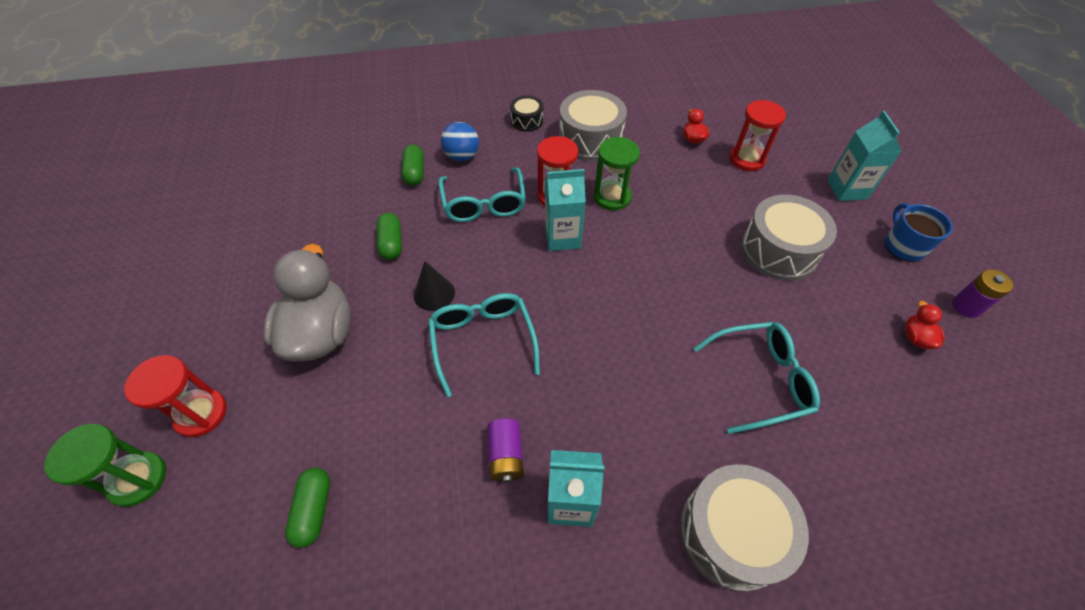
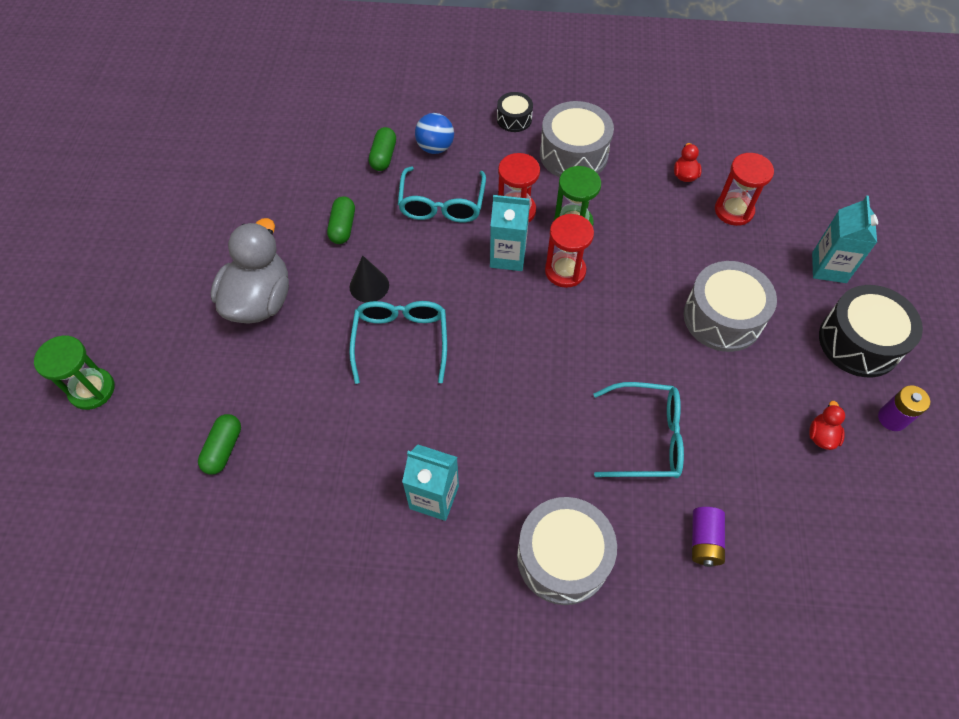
camera: 15 degrees right, 5 degrees up
red hourglass [124,355,227,437] -> red hourglass moved to [545,214,594,288]
purple battery [487,418,524,483] -> purple battery moved to [692,507,725,567]
blue mug [884,203,953,262] -> black drum [819,285,923,377]

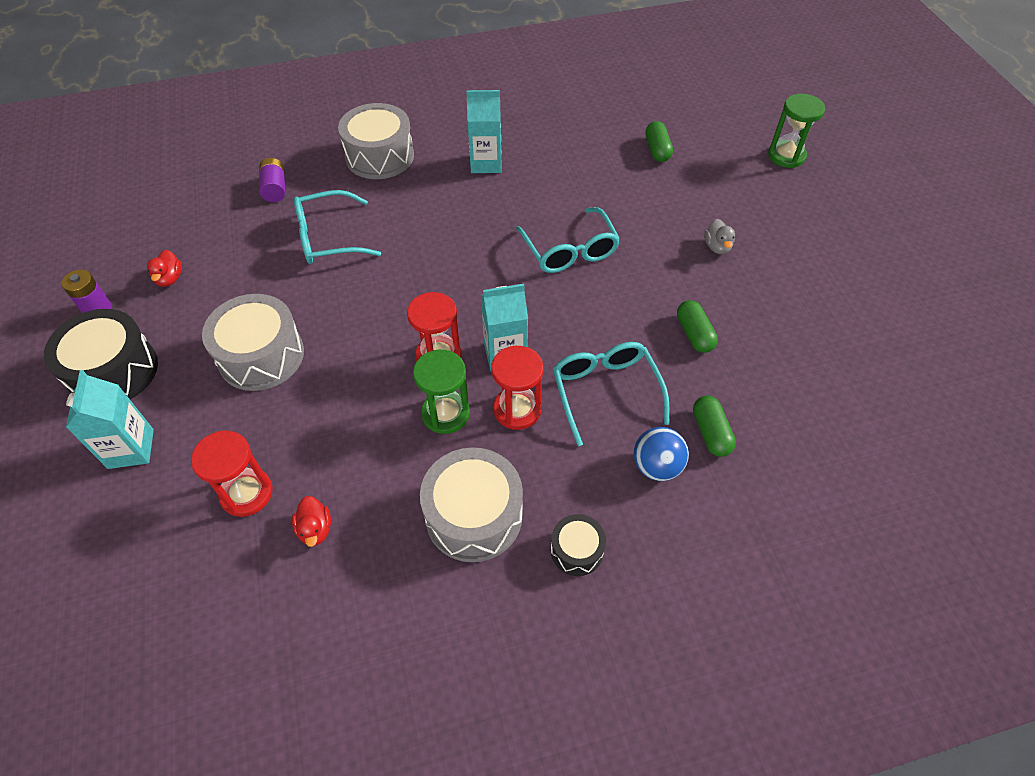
camera: 160 degrees right, 5 degrees down
grey duck [211,218,289,324] -> grey duck [704,219,735,254], size x0.42
black cone [350,255,389,303] -> none

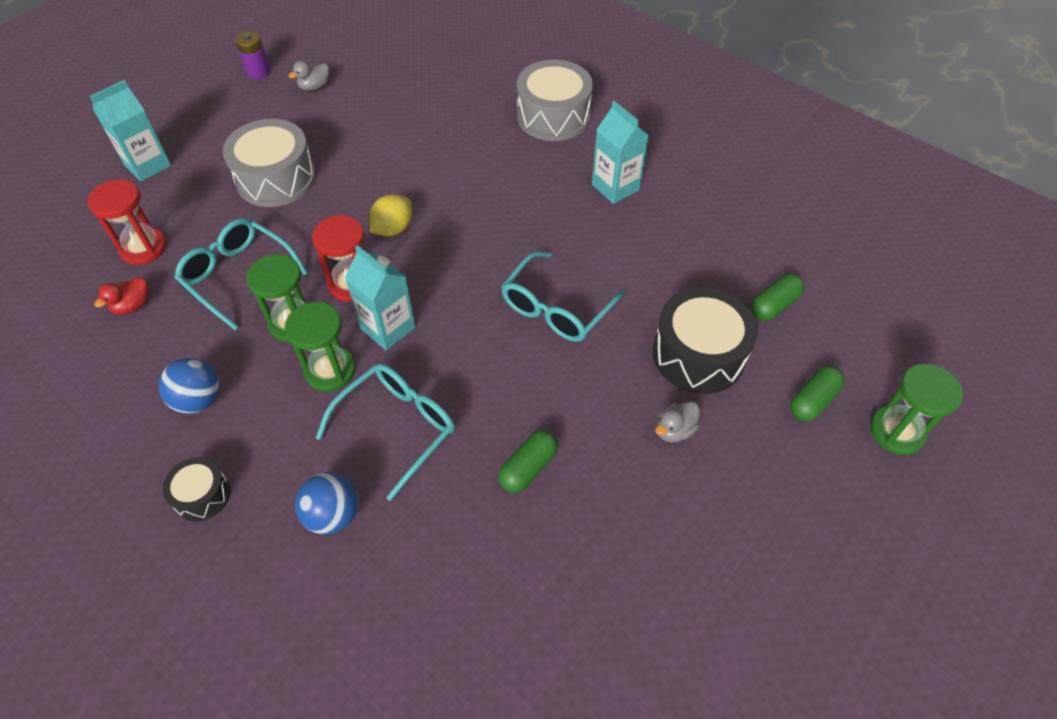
camera: 55 degrees right, 0 degrees up
black drum [44,309,158,399] -> black drum moved to [653,287,758,394]
red duck [147,250,182,287] -> grey duck [288,61,329,91]
purple battery [259,158,285,202] -> none
turquoise glasses [294,190,381,264] -> turquoise glasses moved to [174,218,308,330]
grey drum [420,447,523,562] -> blue ball [159,358,219,414]
red hourglass [491,346,543,430] -> green hourglass [285,302,356,392]
green capsule [693,395,736,457] -> green capsule moved to [790,366,844,421]
none -> yellow lemon [369,194,412,236]

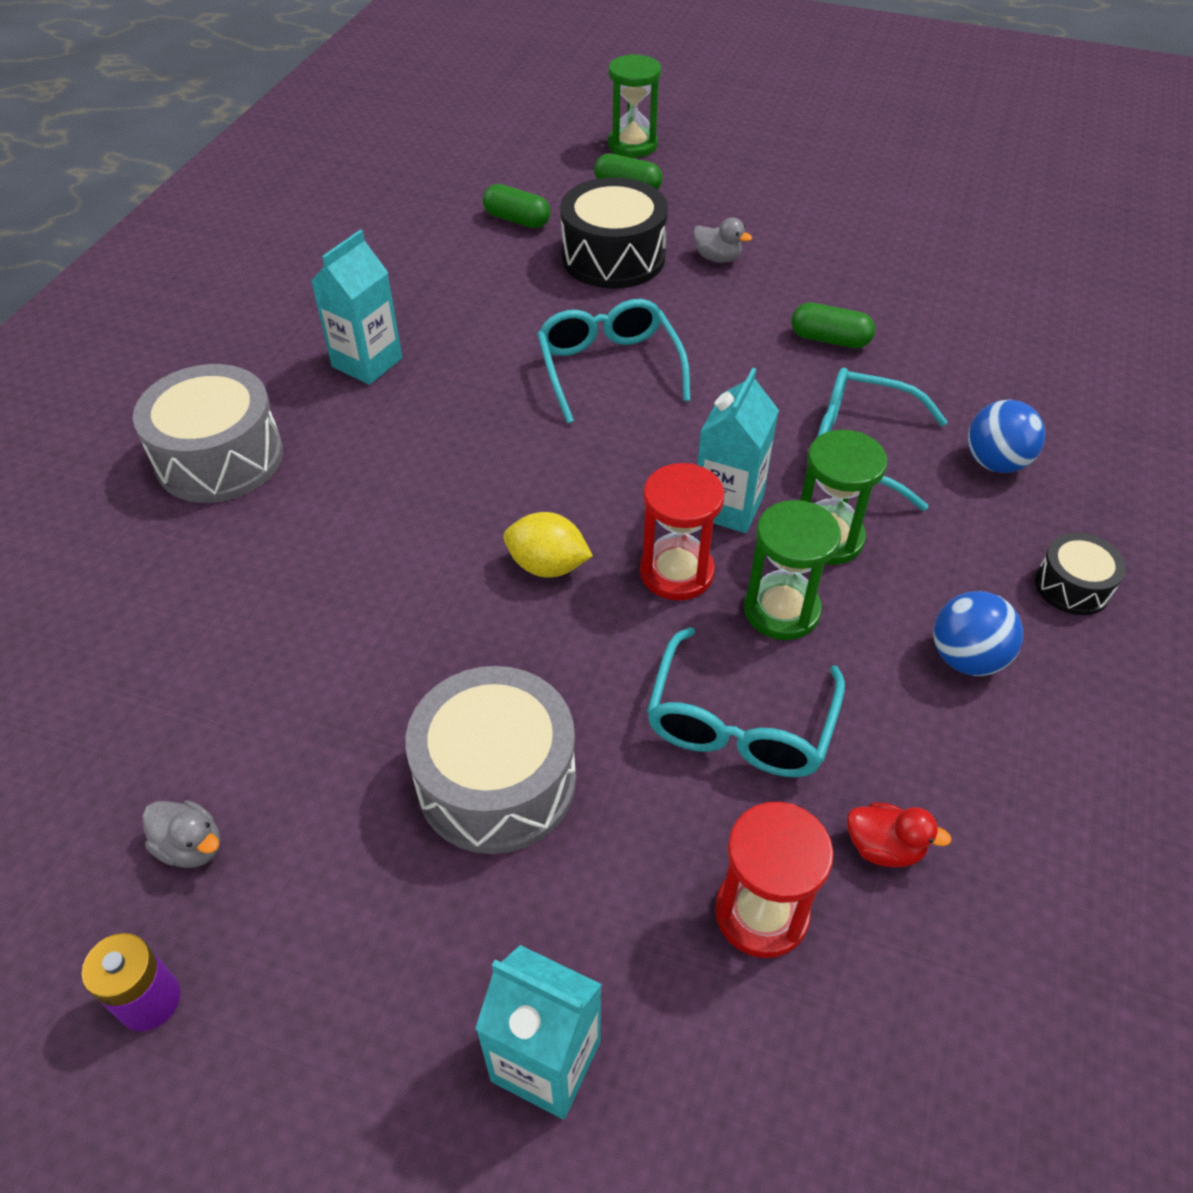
camera: 110 degrees left, 5 degrees down
turquoise glasses [501,251,625,342] -> turquoise glasses turned 120 degrees counterclockwise [537,299,691,423]

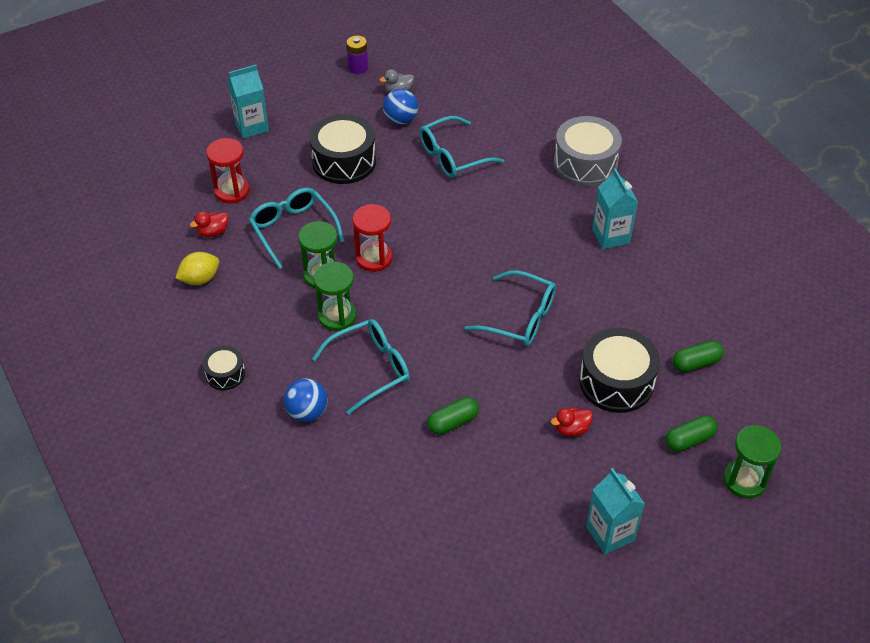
camera: 130 degrees right, 0 degrees up
grey drum [405,666,576,854] -> black drum [309,114,376,184]
yellow lemon [503,512,593,577] -> yellow lemon moved to [175,252,219,285]
grey duck [693,218,752,263] -> red duck [551,408,593,436]
turquoise carton [697,368,779,533] -> turquoise carton moved to [586,468,645,555]
blue ball [933,591,1023,676] -> blue ball moved to [383,89,418,125]
none -> turquoise glasses [419,116,504,178]

